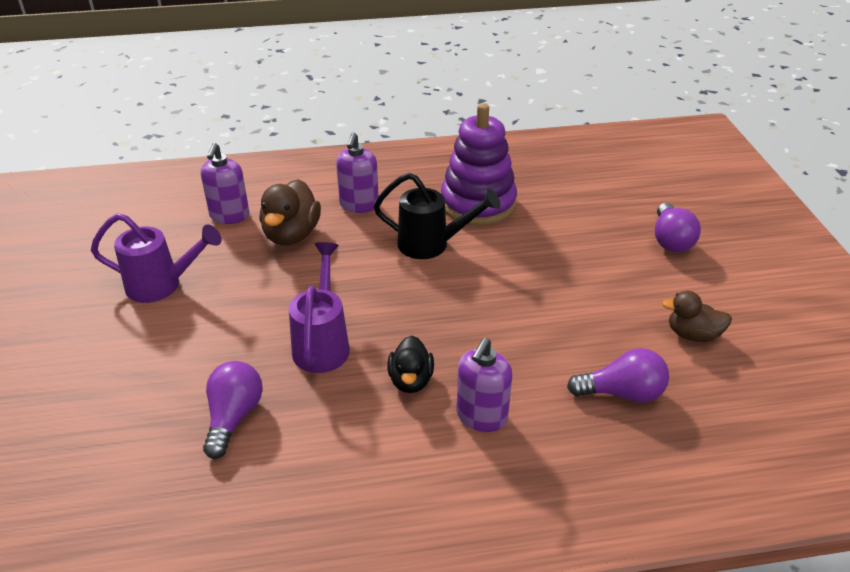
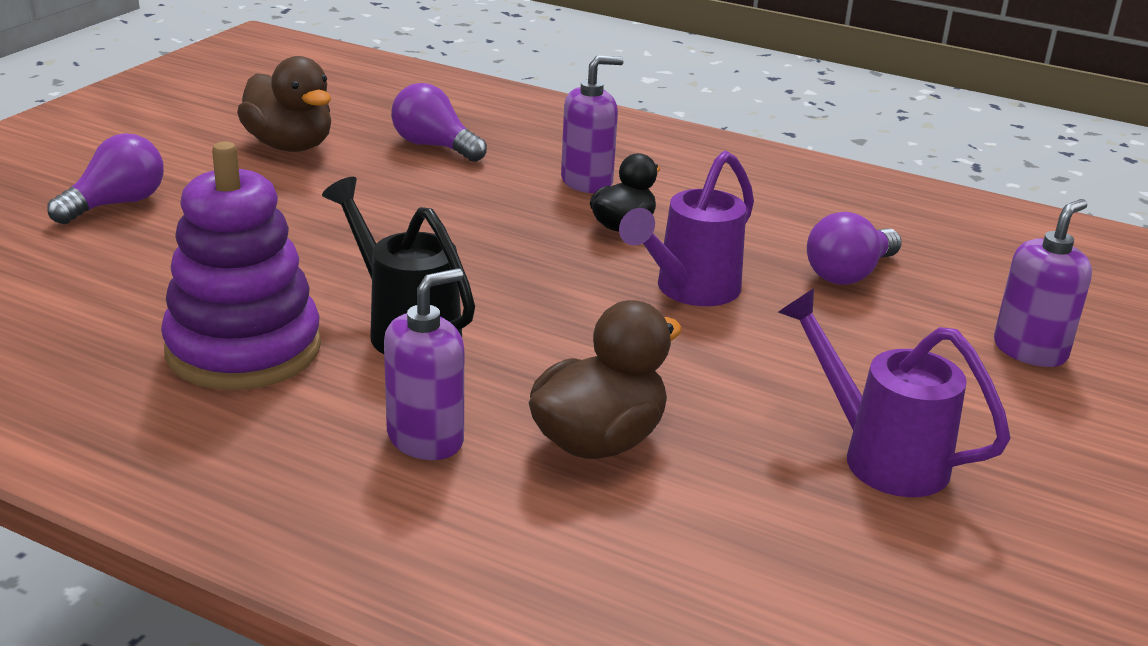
camera: 145 degrees left, 10 degrees down
purple soap dispenser [200,143,249,224] -> purple soap dispenser moved to [994,199,1092,367]
brown duck [662,291,732,342] -> brown duck [237,56,331,152], size x1.53

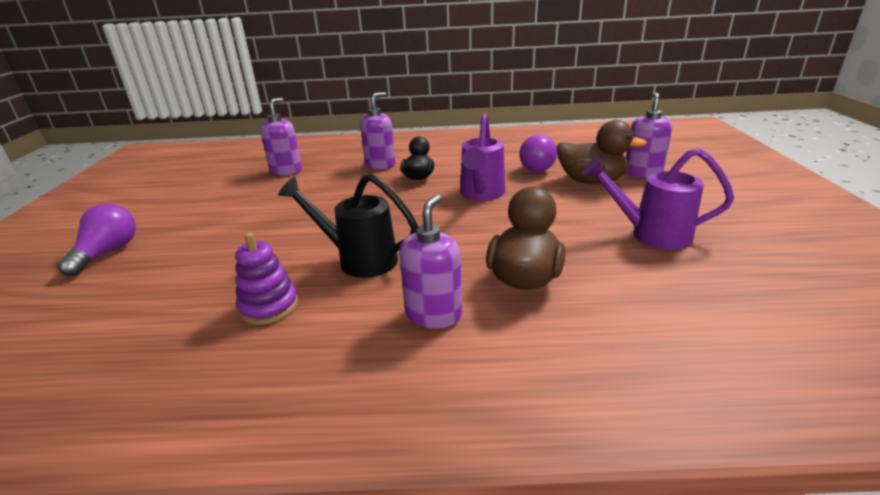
camera: 25 degrees left, 0 degrees up
purple stacking toy [161,142,321,390] -> purple stacking toy [235,232,298,325], size x0.54
brown duck [237,56,331,152] -> brown duck moved to [556,120,647,184]
purple light bulb [391,83,487,162] -> purple soap dispenser [260,98,302,176]

